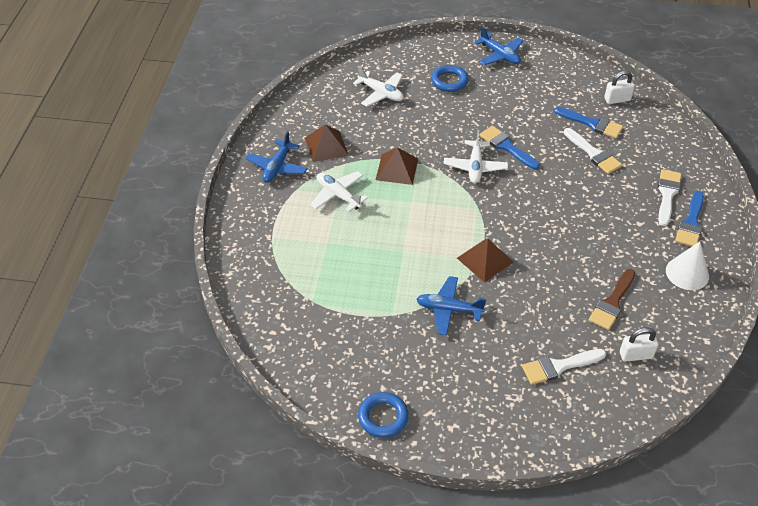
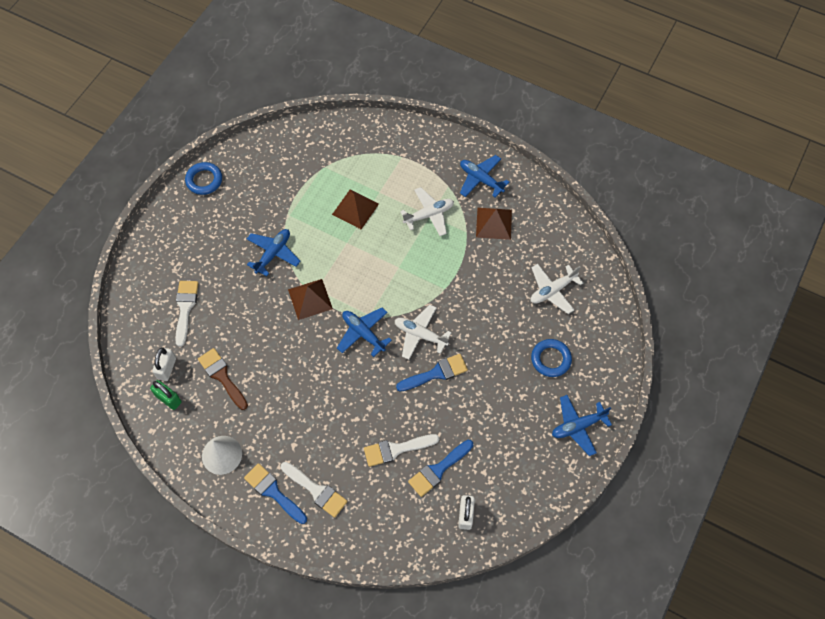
camera: 110 degrees right, 15 degrees up
brown pyramid [376,147,418,185] -> brown pyramid moved to [332,189,379,229]
none -> green padlock [150,380,182,410]
none -> blue plane [337,308,392,357]

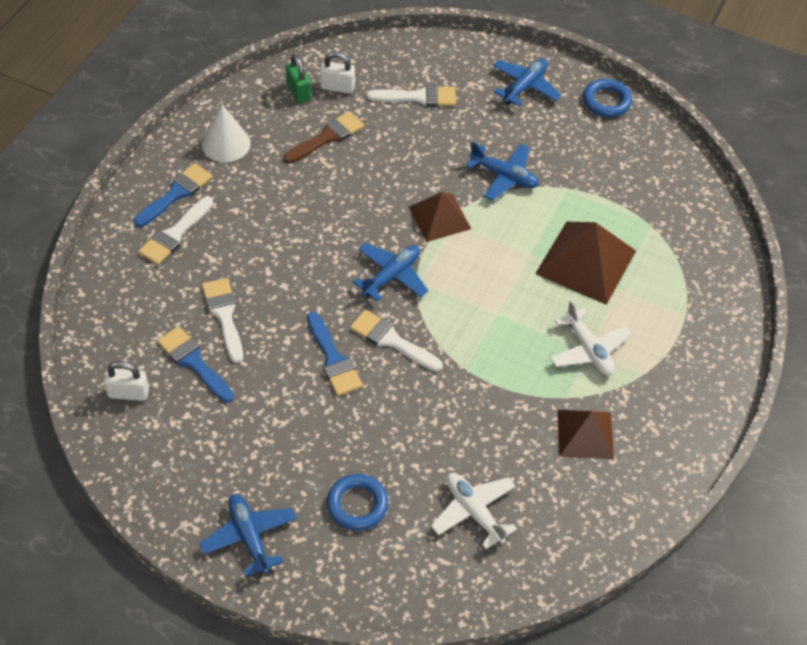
camera: 85 degrees right, 10 degrees down
green padlock [150,380,182,410] -> green padlock turned 60 degrees counterclockwise [285,54,311,103]
brown pyramid [332,189,379,229] -> brown pyramid [535,222,636,305], size x1.56
white plane [395,305,452,360] -> white brush [350,310,443,372]
blue plane [460,155,509,197] -> blue plane moved to [492,59,561,106]

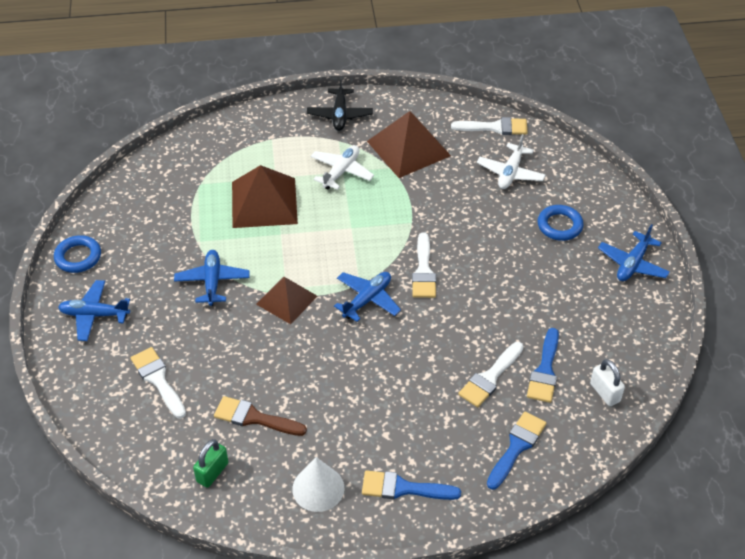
camera: 120 degrees left, 5 degrees down
white brush [138,197,213,265] -> white brush moved to [451,117,528,135]
blue brush [307,312,363,396] -> blue brush moved to [487,412,546,490]
white padlock [320,52,355,94] -> none
blue plane [353,243,428,302] -> blue plane turned 120 degrees clockwise [334,272,401,322]
brown pyramid [558,410,614,459] -> brown pyramid [367,111,451,178], size x1.56
none -> black plane [307,77,373,131]

